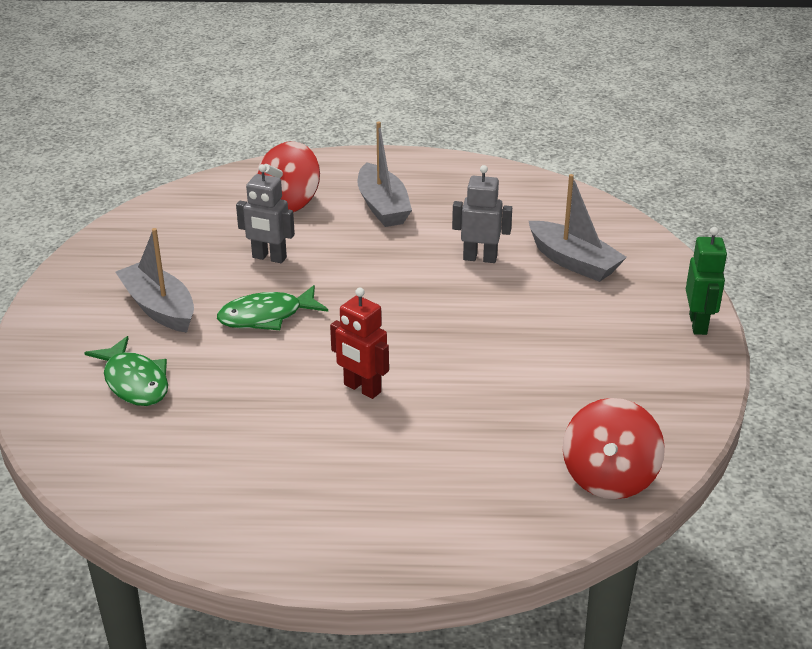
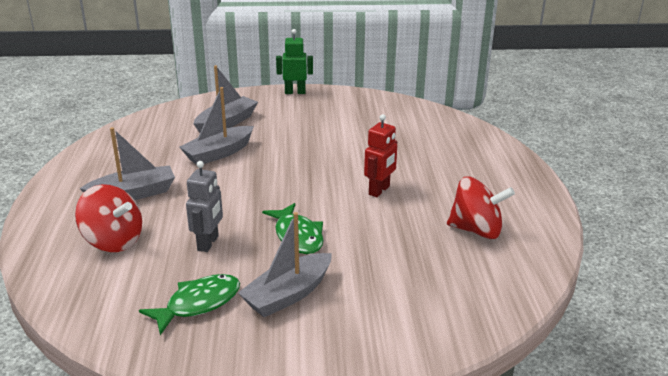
camera: 95 degrees left, 5 degrees down
green fish [85,336,168,406] -> green fish moved to [139,274,240,335]
grey robot [452,165,512,263] -> grey boat [179,87,254,164]
red spinning top [563,398,665,499] -> red spinning top moved to [447,177,515,239]

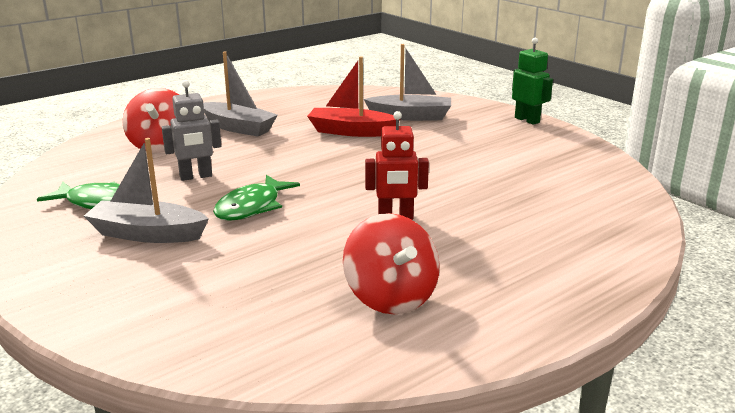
camera: 55 degrees right, 5 degrees down
grey boat [179,87,254,164] -> red boat [307,56,400,137]

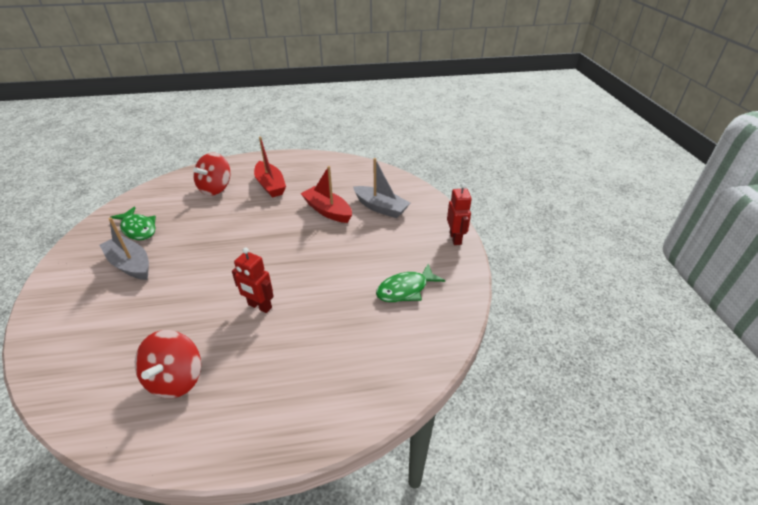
camera: 30 degrees right, 15 degrees up
grey robot [162,80,221,181] -> none
grey boat [203,51,278,137] -> red boat [254,137,286,197]
green fish [213,175,300,221] -> green fish moved to [376,264,445,302]
green robot [512,38,553,125] -> red robot [447,183,472,245]

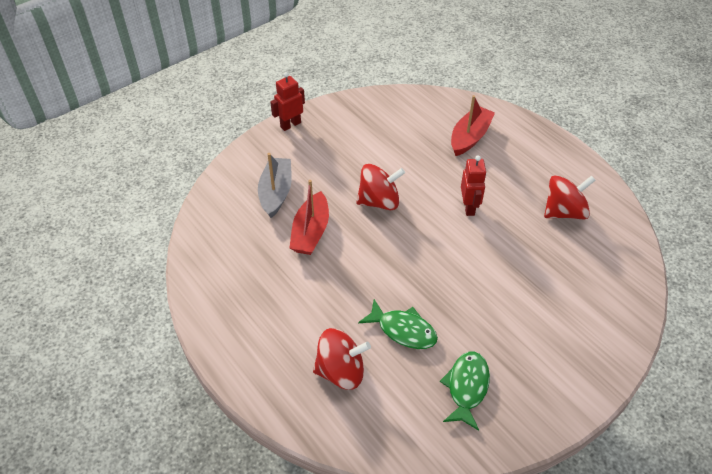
camera: 120 degrees left, 10 degrees up
grey boat [99,218,149,280] -> none
red boat [254,137,286,197] -> red boat moved to [451,95,495,156]
green fish [376,264,445,302] -> green fish moved to [358,299,438,349]
none -> red spinning top [356,164,405,210]

